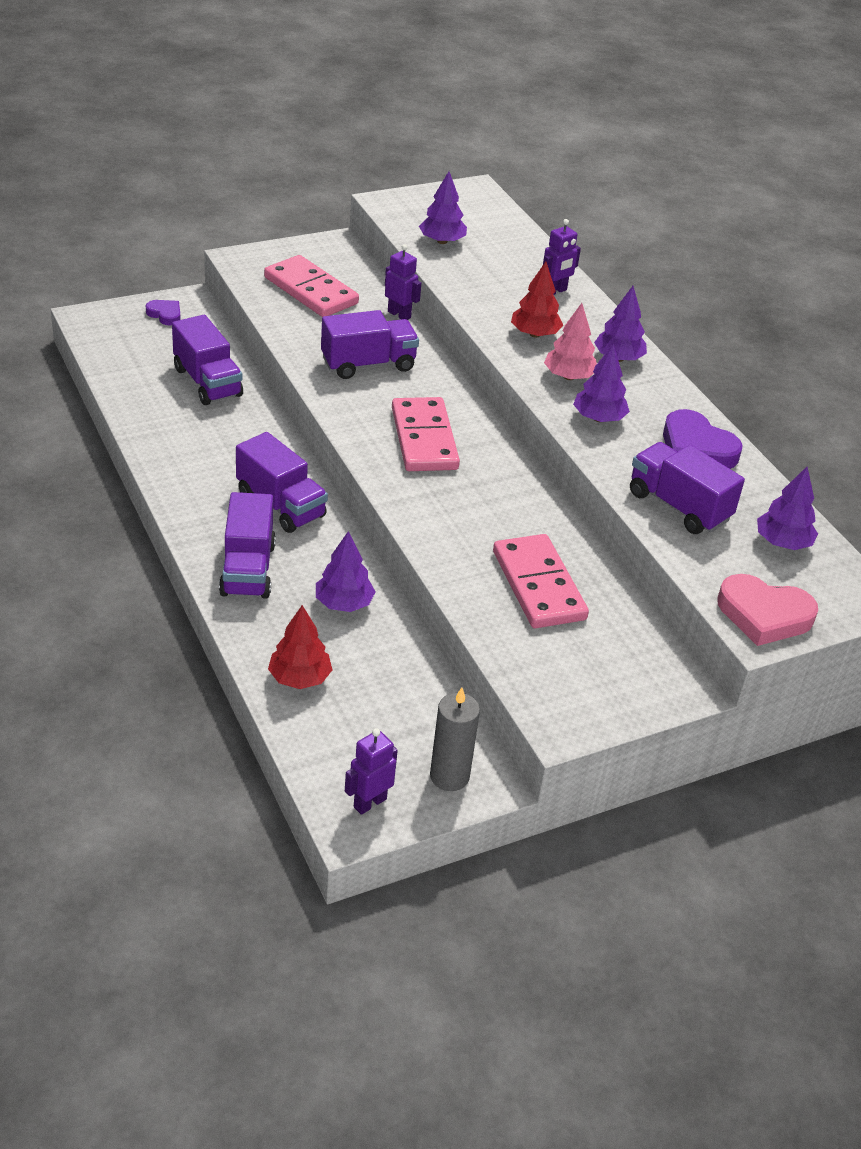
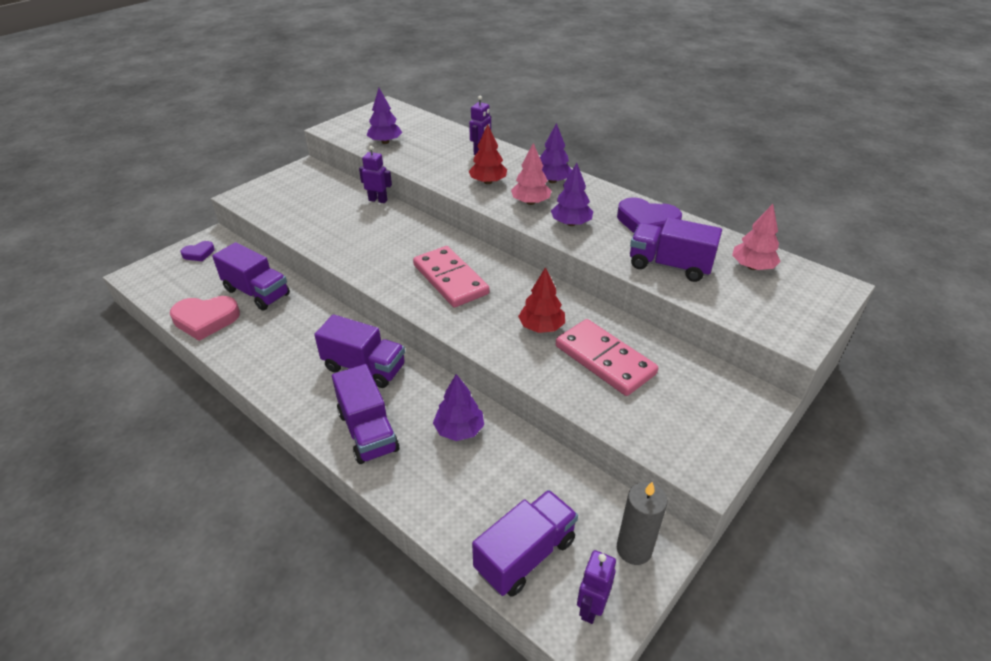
camera: 20 degrees left, 0 degrees up
purple heart [146,300,181,326] -> purple heart turned 135 degrees clockwise [181,241,215,262]
pink domino [264,255,359,317] -> none
red tree [268,605,332,689] -> red tree moved to [518,267,565,333]
purple truck [321,310,419,379] -> purple truck moved to [472,490,578,597]
pink heart [717,574,818,646] -> pink heart moved to [170,296,240,341]
purple tree [757,467,818,550] -> pink tree [732,204,781,270]

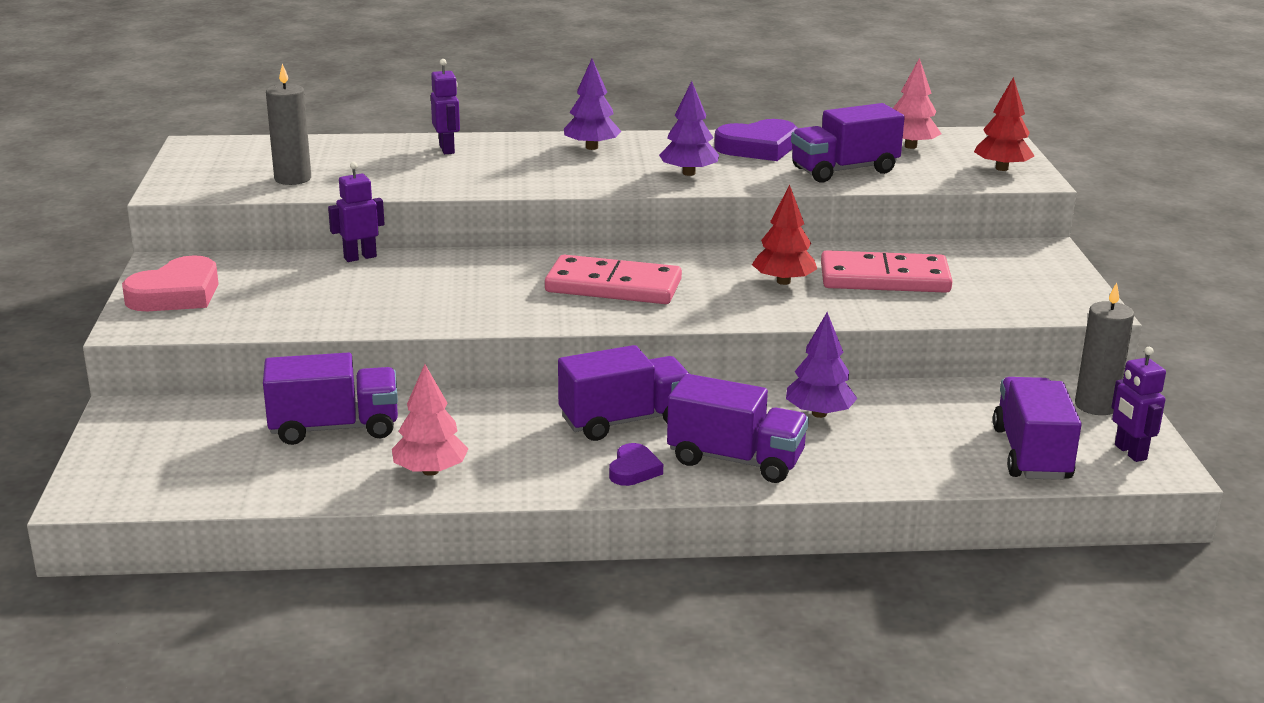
camera: 45 degrees left, 15 degrees down
pink heart [170,296,240,341] -> pink heart moved to [122,255,219,311]
purple heart [181,241,215,262] -> purple heart moved to [609,443,663,486]
purple tree [367,88,402,144] -> grey candle [266,64,311,185]
red tree [468,124,507,184] -> red tree moved to [974,77,1034,171]
pink tree [511,143,552,205] -> pink tree moved to [392,364,469,476]

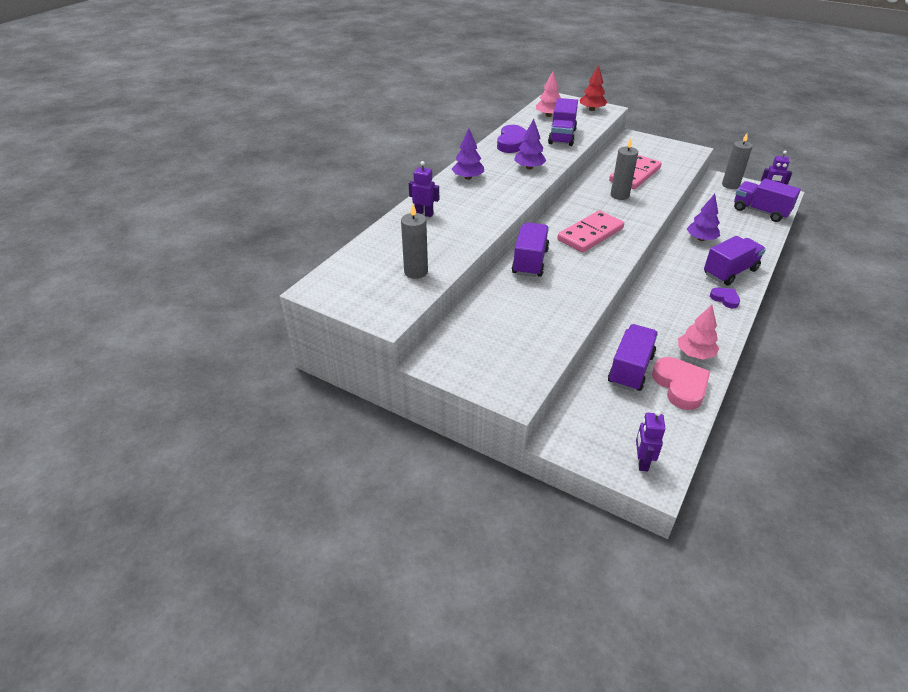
camera: 55 degrees left, 15 degrees up
pink heart [122,255,219,311] -> pink heart moved to [652,357,710,410]
purple robot [328,162,385,262] -> purple robot moved to [636,410,666,472]
purple truck [558,345,690,441] -> purple truck moved to [512,222,549,277]
red tree [752,185,817,285] -> grey candle [611,138,638,200]

